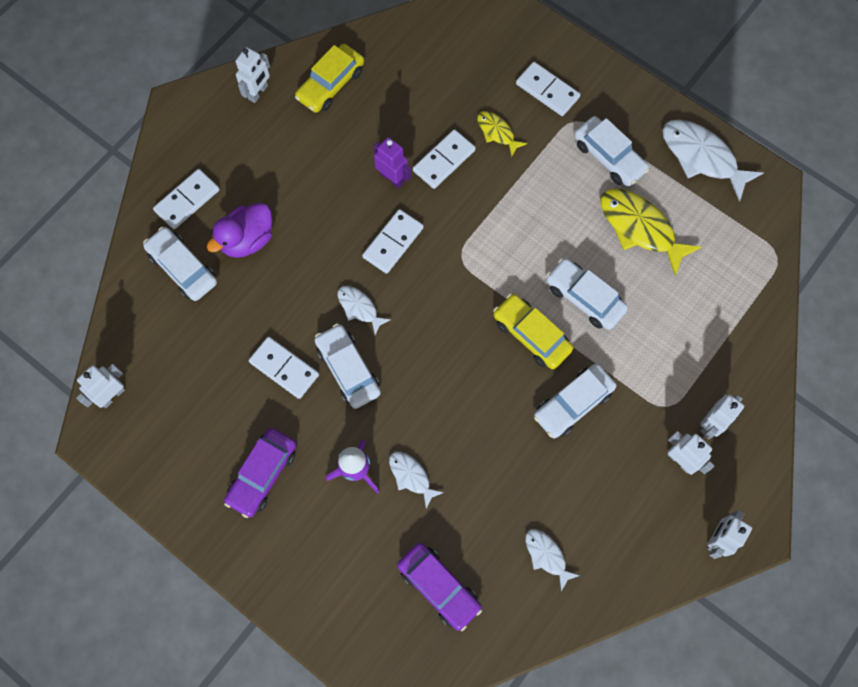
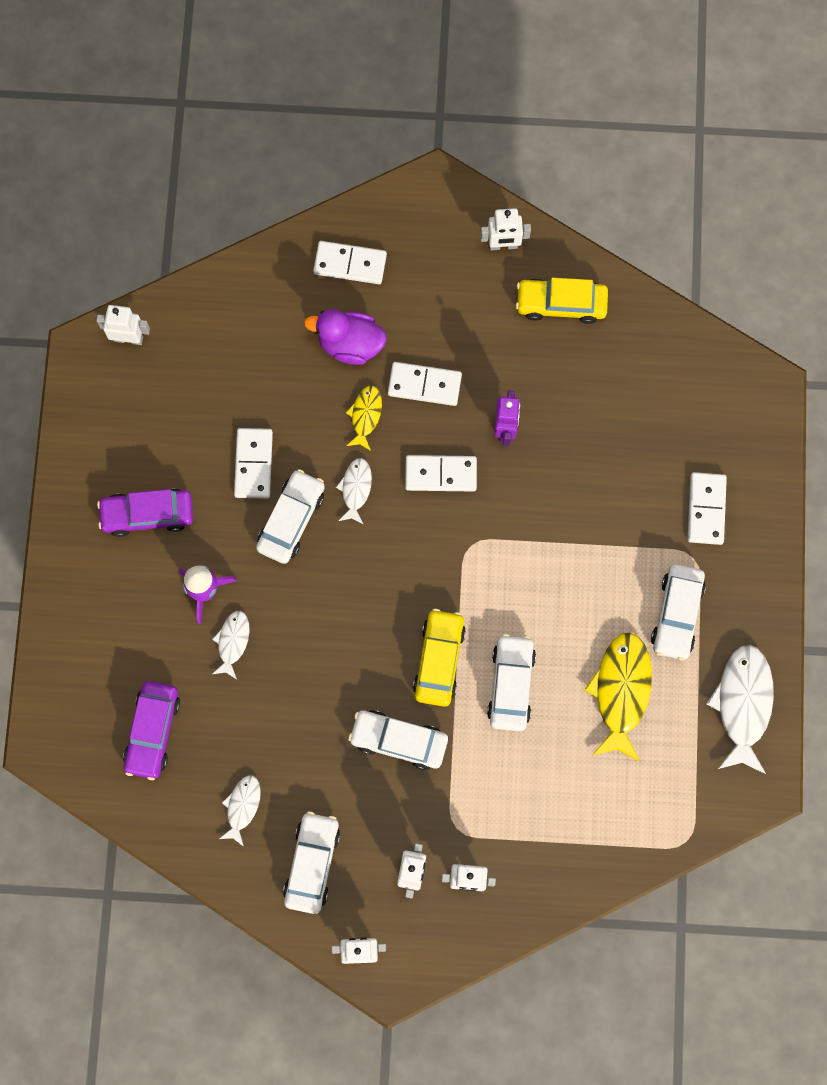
camera: 55 degrees right, 5 degrees up
white car [143,227,217,301] -> white car moved to [283,811,340,914]
white domino [413,129,476,189] -> white domino moved to [388,362,462,406]
yellow fish [477,111,527,157] -> yellow fish moved to [346,386,382,451]

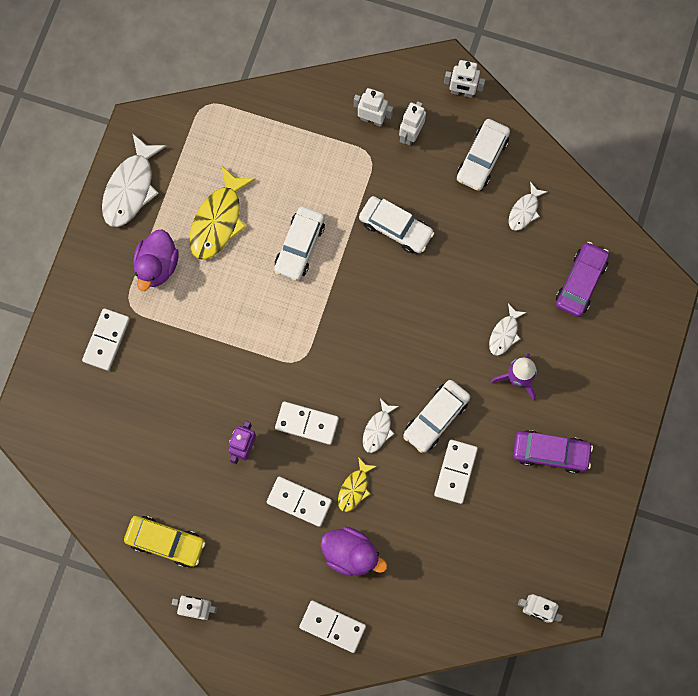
camera: 165 degrees left, 0 degrees up
yellow car [413,609,466,707] -> none
white car [651,564,706,661] -> purple duck [133,229,179,291]

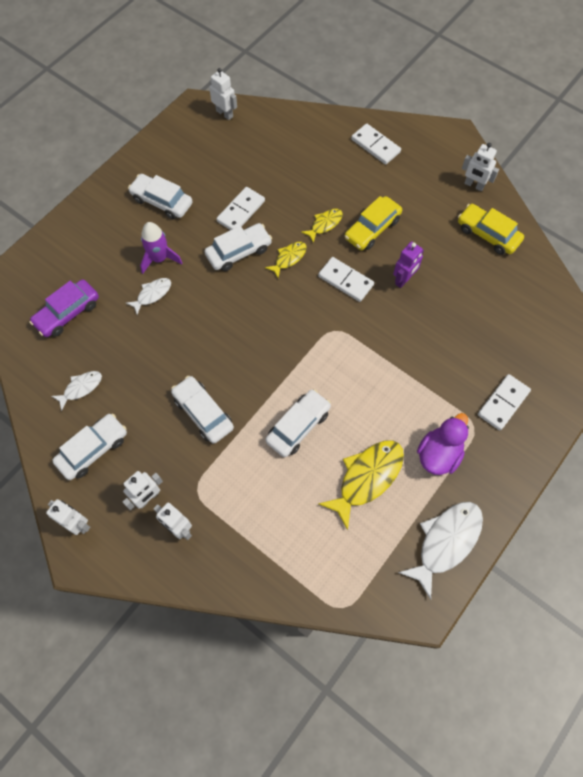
camera: 160 degrees left, 10 degrees down
white domino [267,476,332,527] -> yellow car [345,196,402,250]
purple duck [320,526,387,576] -> none
white fish [363,398,399,453] -> yellow fish [265,242,307,278]
purple car [513,430,593,474] -> white car [128,174,193,219]

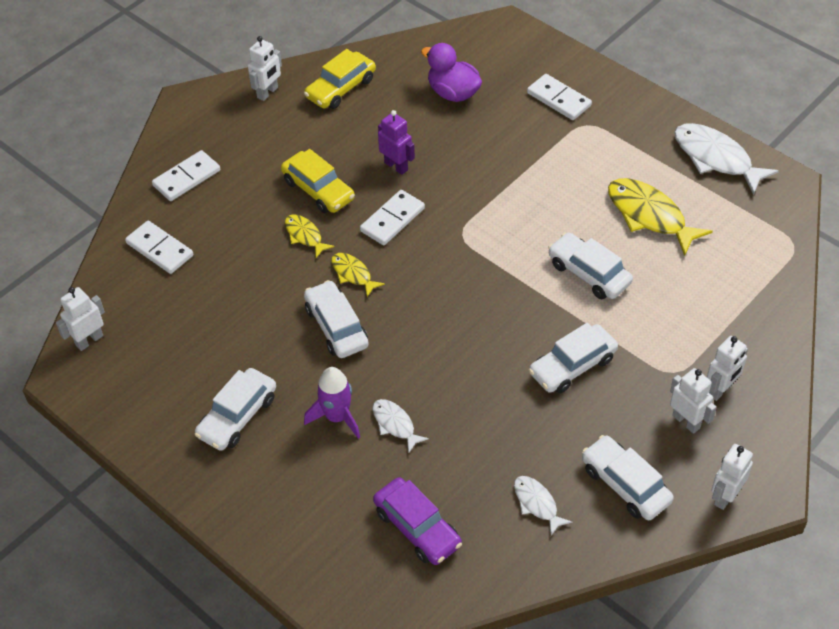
camera: 85 degrees left, 15 degrees down
white domino [217,187,265,230] -> white domino moved to [125,221,193,274]
purple duck [417,413,469,475] -> purple duck moved to [421,43,482,102]

